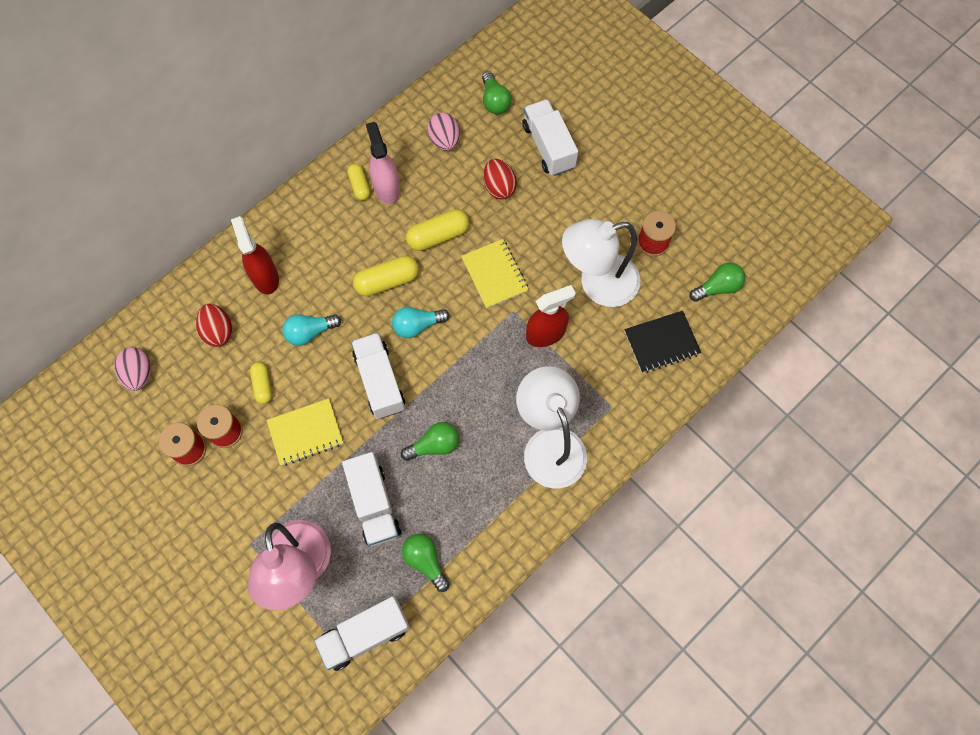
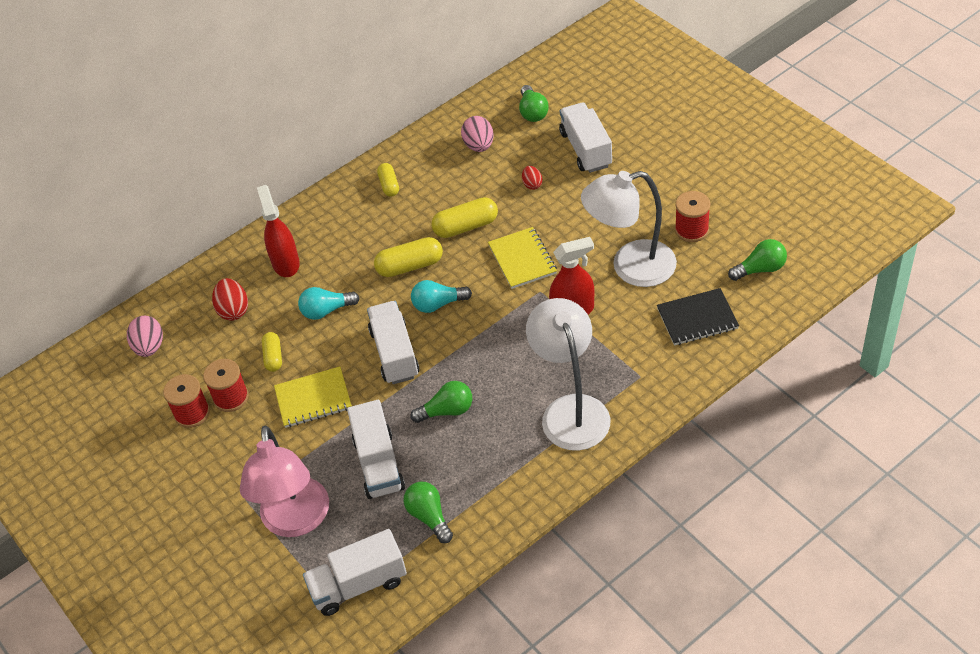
camera: 10 degrees right, 20 degrees down
pink spray bottle [366,122,400,204] -> none
red egg [483,159,517,199] -> red egg [522,166,543,190], size x0.61

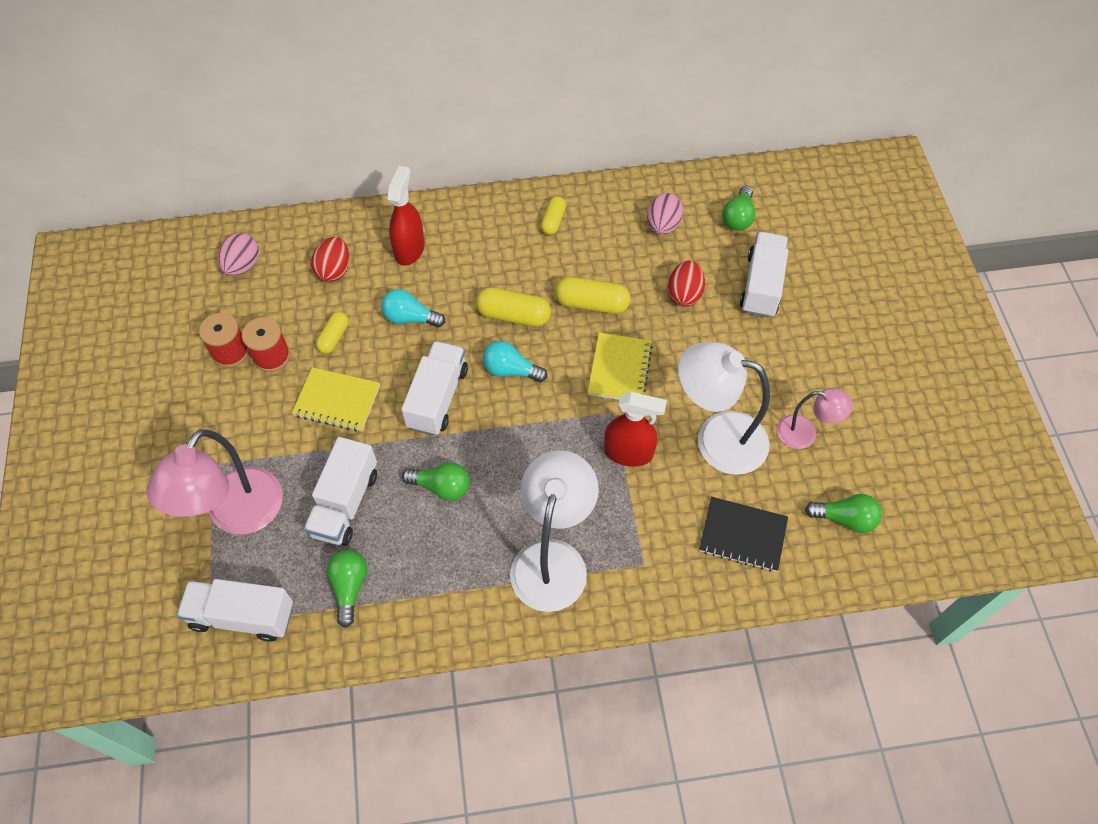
camera: 25 degrees right, 10 degrees up
red egg [522,166,543,190] -> red egg [668,261,705,307], size x1.64
red spool [675,191,710,242] -> pink lamp [777,388,853,449]

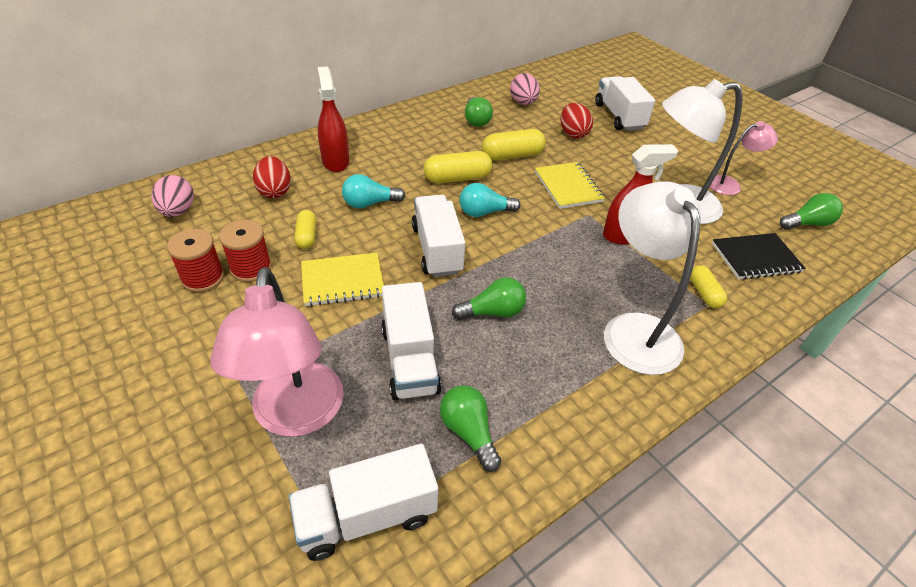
camera: 30 degrees left, 15 degrees down
yellow capsule [541,196,566,235] -> yellow capsule moved to [690,265,727,308]
green light bulb [722,186,755,231] -> green light bulb moved to [465,97,493,127]

